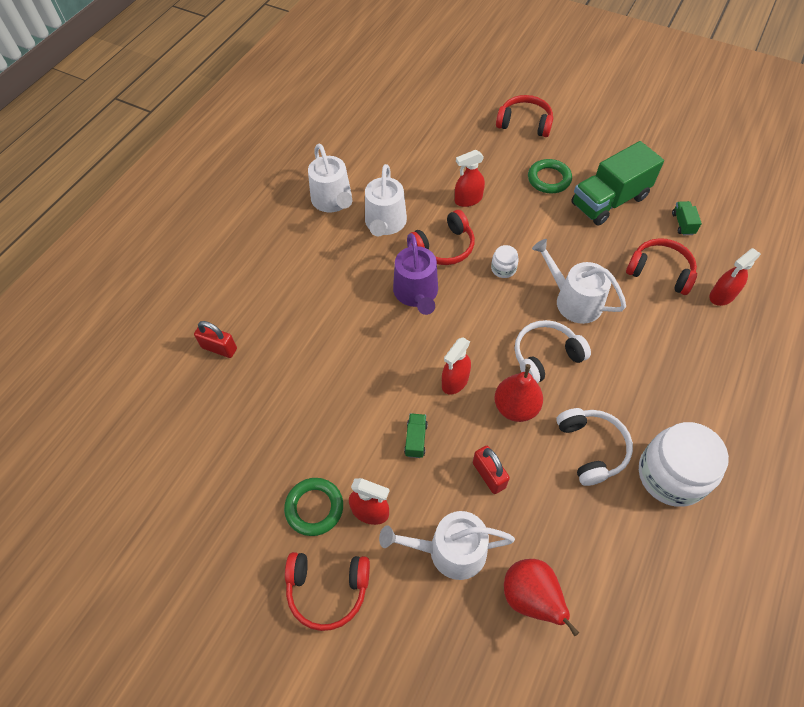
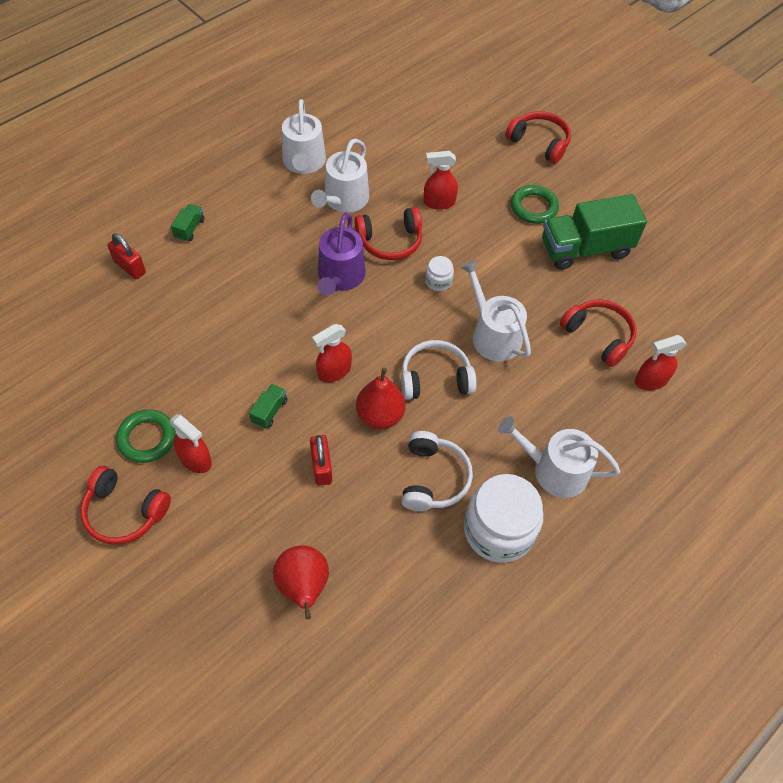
camera: 15 degrees right, 0 degrees up
white watering can [379,511,515,580] -> white watering can moved to [498,416,620,498]
green truck [672,201,702,235] -> green truck moved to [171,204,204,242]

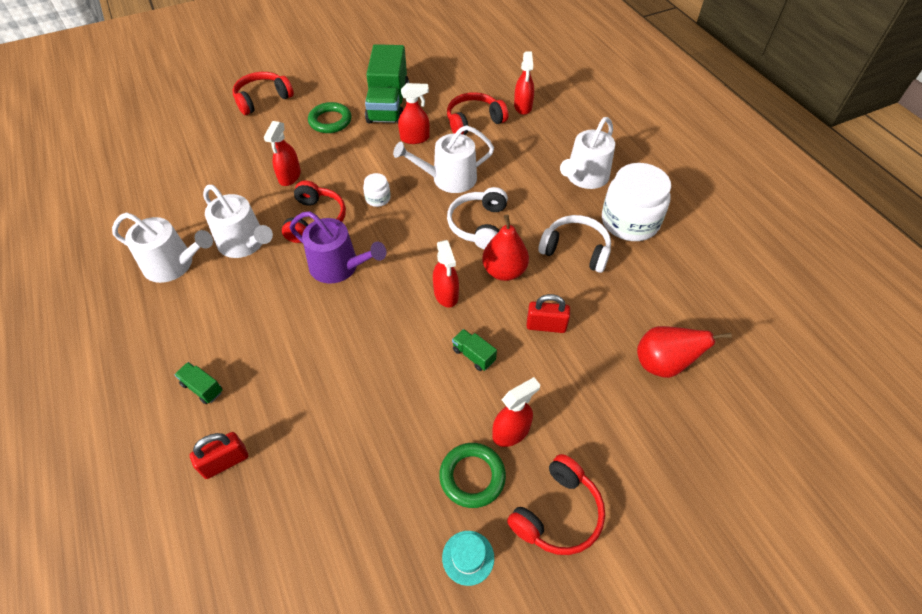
camera: 70 degrees left, 5 degrees down
none -> red spray bottle [398,83,430,144]
none -> turquoise hat [442,531,494,586]

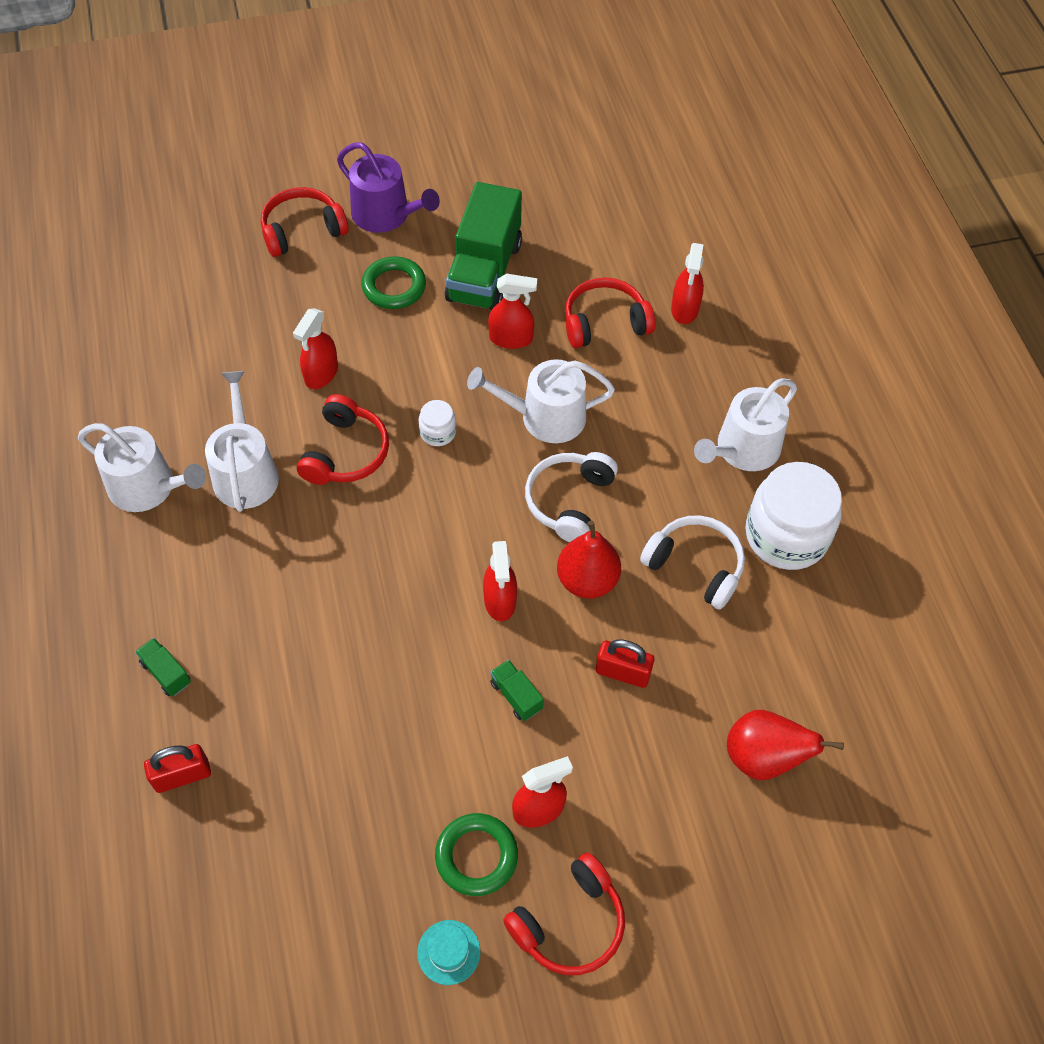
camera: 10 degrees right, 5 degrees up
white watering can [203,185,273,258] -> white watering can turned 150 degrees counterclockwise [205,371,279,512]
purple watering can [290,211,386,284] -> purple watering can moved to [337,142,440,233]

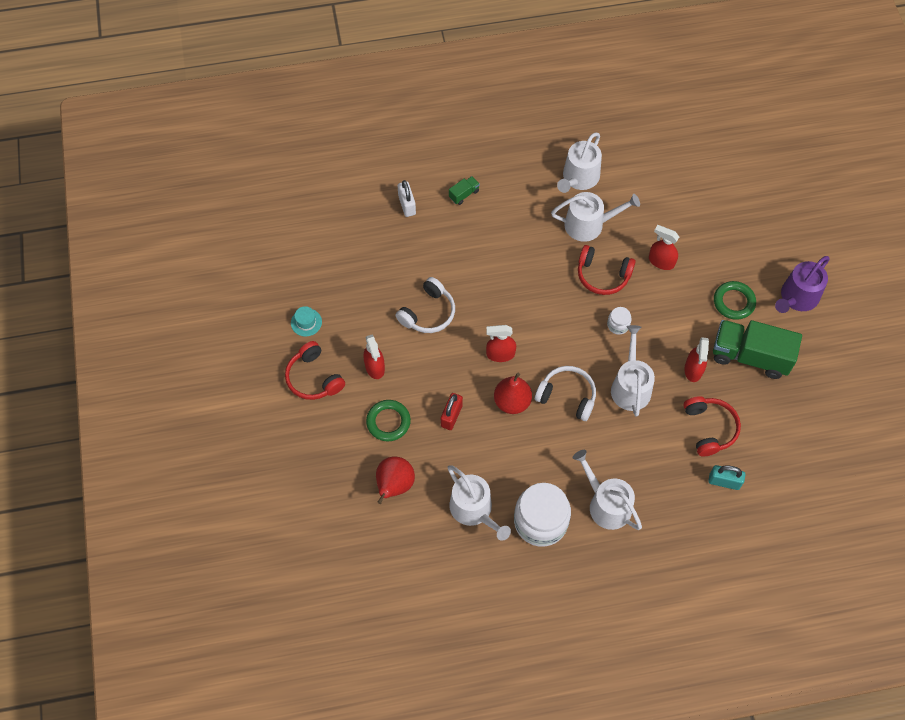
camera: 95 degrees right, 5 degrees up
red padlock [144,744,211,793] -> white padlock [398,180,416,217]
red headphones [261,187,349,257] -> none
green ring [435,813,518,896] -> green ring moved to [366,400,411,441]
green truck [490,660,544,721] -> none
white headphones [640,515,745,609] -> white headphones moved to [395,277,455,333]
red spray bottle [671,243,704,324] -> turquoise padlock [708,465,746,490]
none -> white watering can [448,465,511,541]

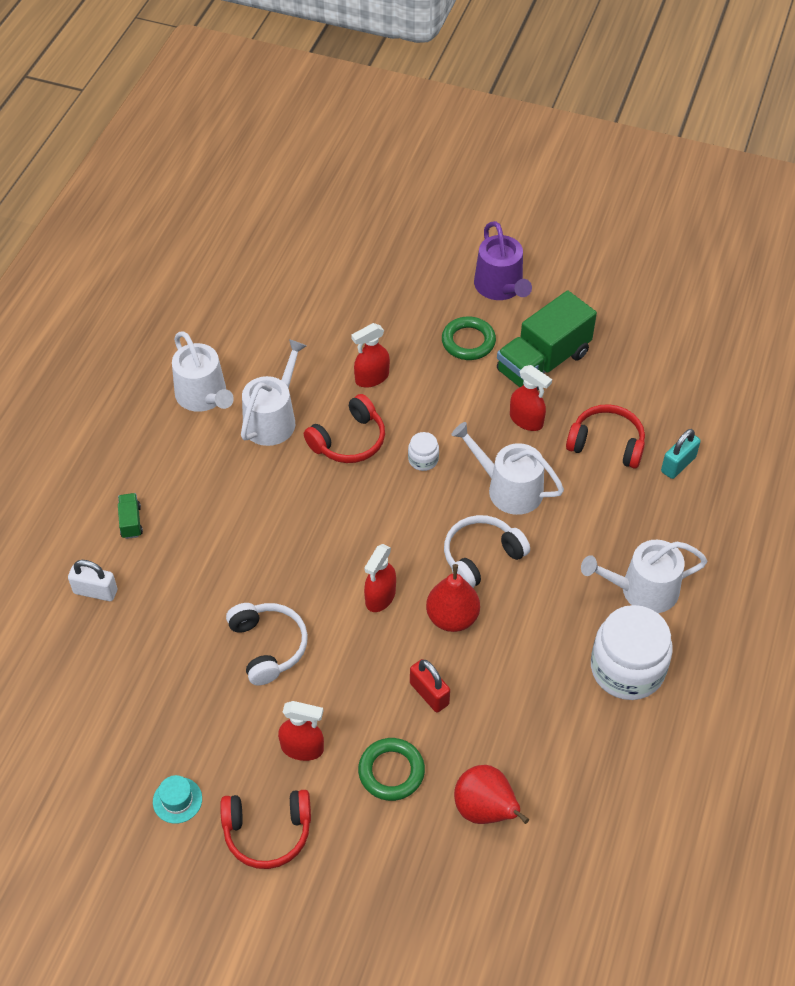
camera: 60 degrees left, 10 degrees down
white watering can [448,465,511,541] -> none

